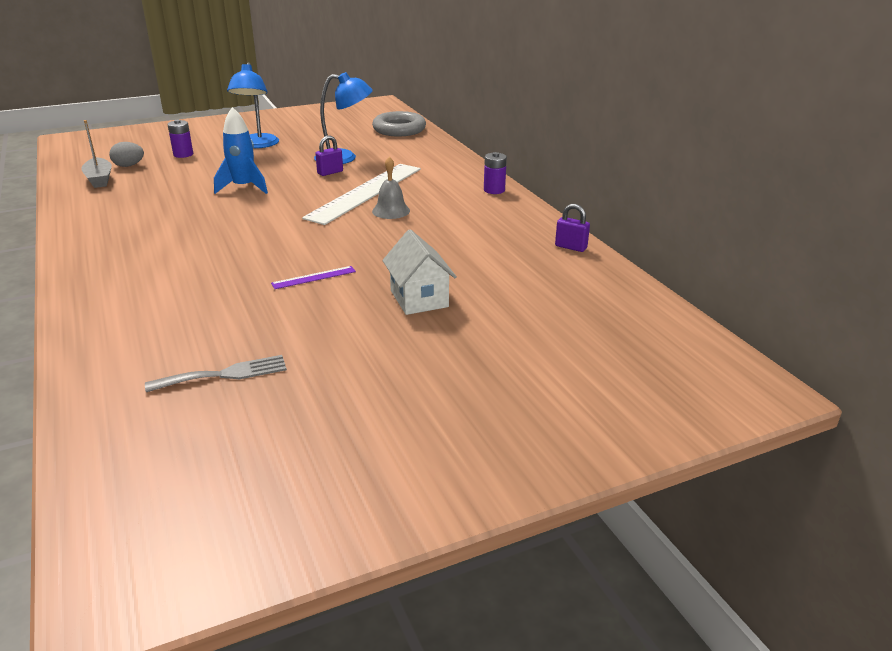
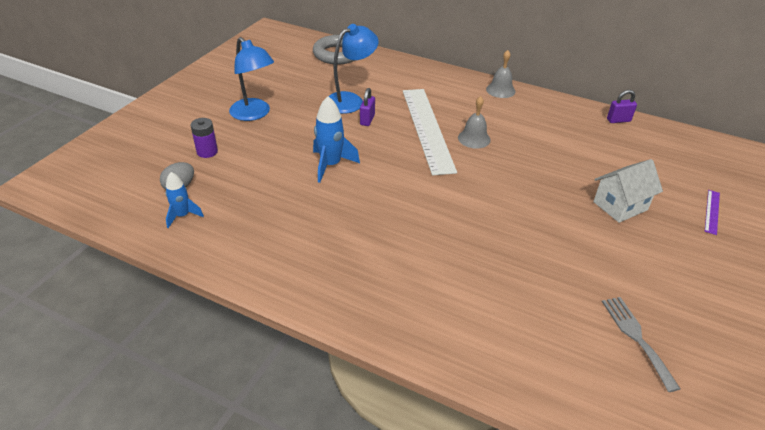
camera: 40 degrees left, 10 degrees up
grey boat [81,120,112,188] -> blue rocket [165,172,204,228]
grey fork [145,355,287,392] -> grey fork turned 45 degrees counterclockwise [602,297,680,392]
purple ruler [271,266,356,289] -> purple ruler moved to [704,190,720,235]
white house [382,229,457,315] -> white house turned 60 degrees counterclockwise [593,159,663,223]
purple battery [484,152,507,194] -> grey bell [486,50,516,98]

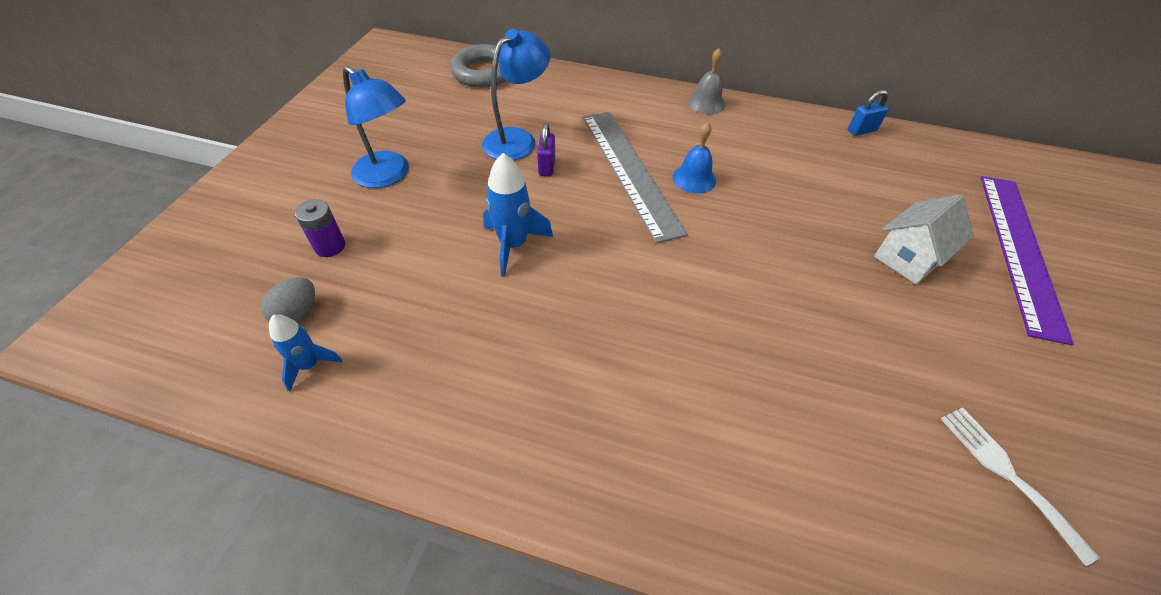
camera: 10 degrees left, 10 degrees up
white ruler [403,89,457,176] -> grey ruler [583,112,688,243]
grey bell [458,96,491,149] -> blue bell [673,122,716,194]
grey fork [602,297,680,392] -> white fork [941,407,1100,566]
purple padlock [607,90,637,123] -> blue padlock [848,90,889,136]
purple ruler [704,190,720,235] -> purple ruler [981,176,1074,345], size x2.48

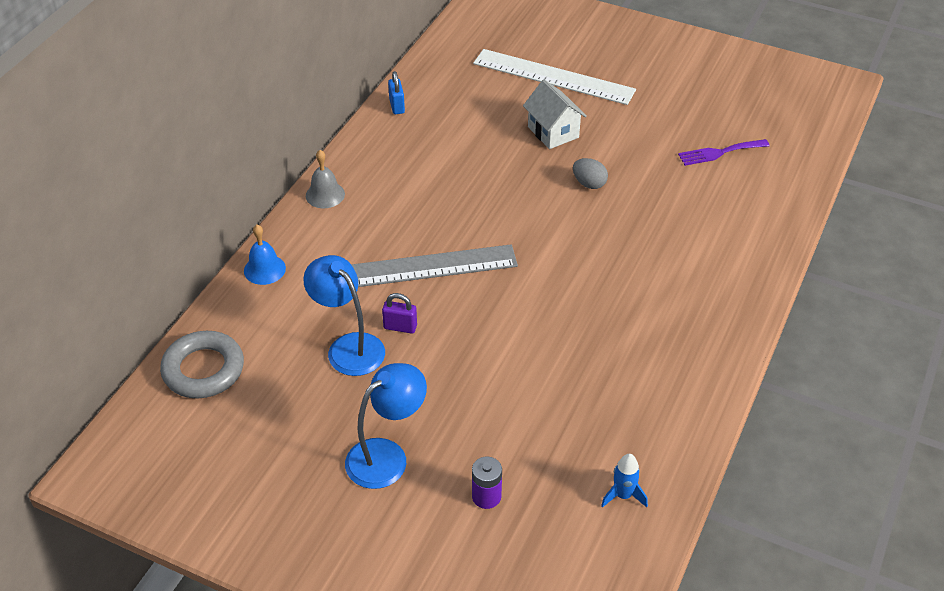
camera: 80 degrees left, 5 degrees down
grey egg [261,277,315,322] -> grey egg moved to [573,158,608,189]
blue rocket [483,153,553,277] -> none
blue bell [673,122,716,194] -> blue bell moved to [244,225,286,285]
white fork [941,407,1100,566] -> purple fork [678,139,770,166]
purple ruler [981,176,1074,345] -> white ruler [473,49,636,105]

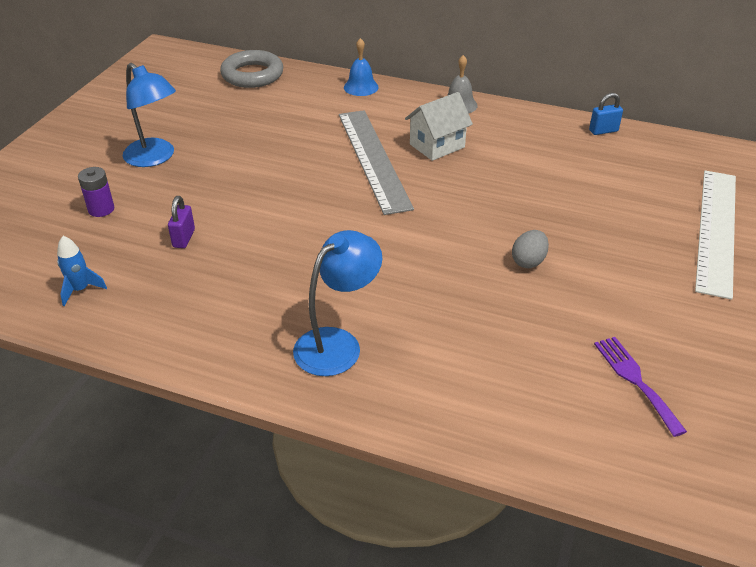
camera: 85 degrees right, 5 degrees down
blue lamp [303,255,385,376] -> blue lamp moved to [293,230,382,376]
purple padlock [382,293,417,334] -> purple padlock moved to [168,196,195,248]
white house [523,80,587,149] -> white house moved to [405,92,473,161]

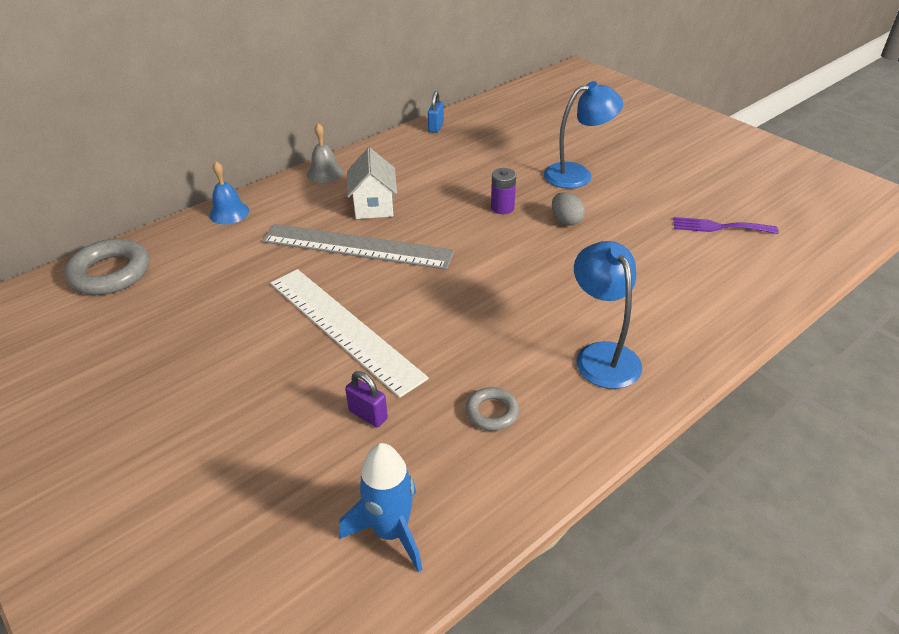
camera: 60 degrees left, 0 degrees up
blue rocket [57,236,107,306] -> blue rocket [339,443,422,572], size x1.57
purple battery [78,167,114,217] -> purple battery moved to [491,168,516,214]
blue lamp [123,63,176,167] -> blue lamp moved to [544,81,623,189]
white ruler [695,171,736,300] -> white ruler moved to [270,269,429,398]
none -> grey ring [466,387,519,431]

